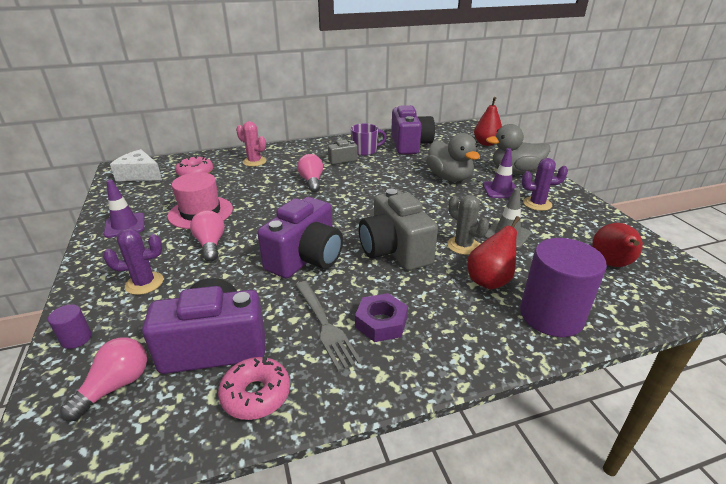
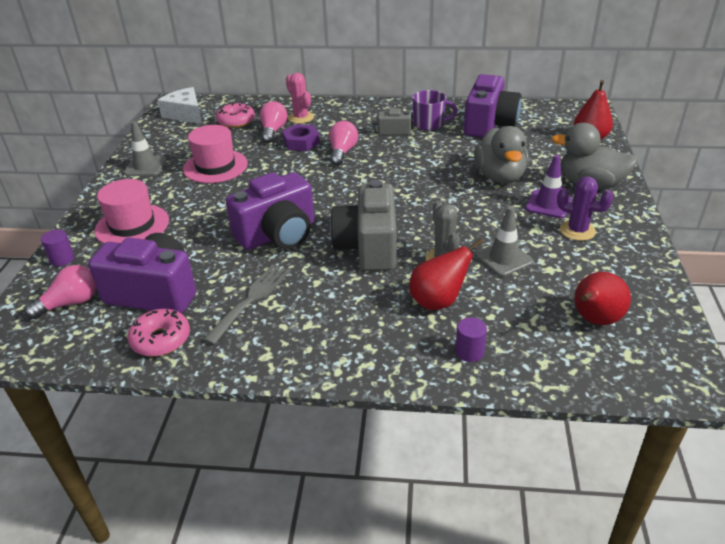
camera: 25 degrees right, 5 degrees up
purple cactus [103,229,163,295] -> pink hat [95,179,169,244]
purple traffic cone [104,180,145,238] -> grey traffic cone [124,121,166,176]
pink light bulb [190,210,225,261] -> pink light bulb moved to [260,101,288,143]
grey fork [295,281,362,372] -> grey fork turned 150 degrees counterclockwise [203,264,290,345]
purple nut [355,293,408,342] -> purple nut moved to [282,124,320,151]
purple cylinder [520,238,607,337] -> purple cylinder [455,317,487,362], size x0.43

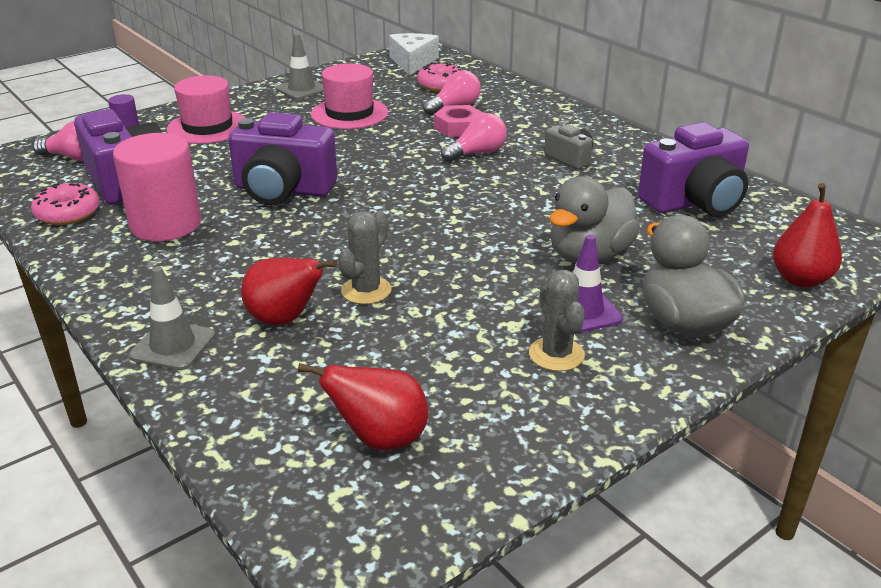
camera: 45 degrees right, 5 degrees down
grey fork [203,264,290,345] -> pink cylinder [113,133,201,241]
purple nut [282,124,320,151] -> pink nut [434,105,483,137]
pink cactus [286,73,314,124] -> none
grey camera [330,180,397,271] -> none
purple mug [412,90,457,130] -> none
purple cylinder [455,317,487,362] -> none
grey traffic cone [476,206,533,277] -> grey traffic cone moved to [129,266,215,370]
purple cactus [557,177,613,241] -> grey cactus [529,270,585,371]

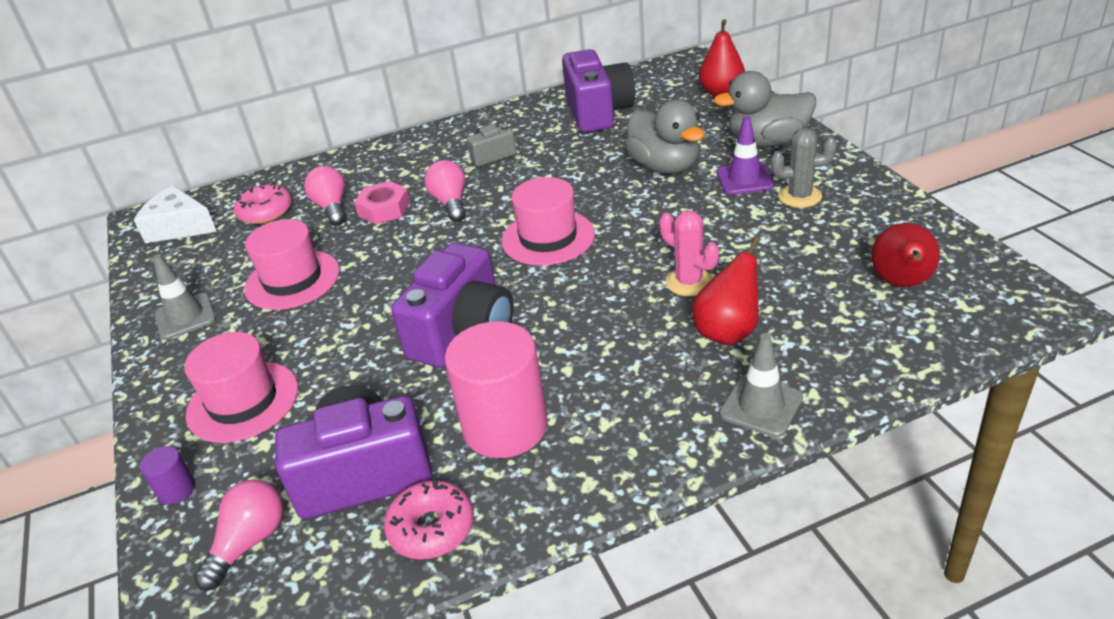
camera: 70 degrees left, 5 degrees up
grey cactus [338,211,392,304] -> pink cactus [659,210,719,296]
none -> pink hat [502,177,595,266]

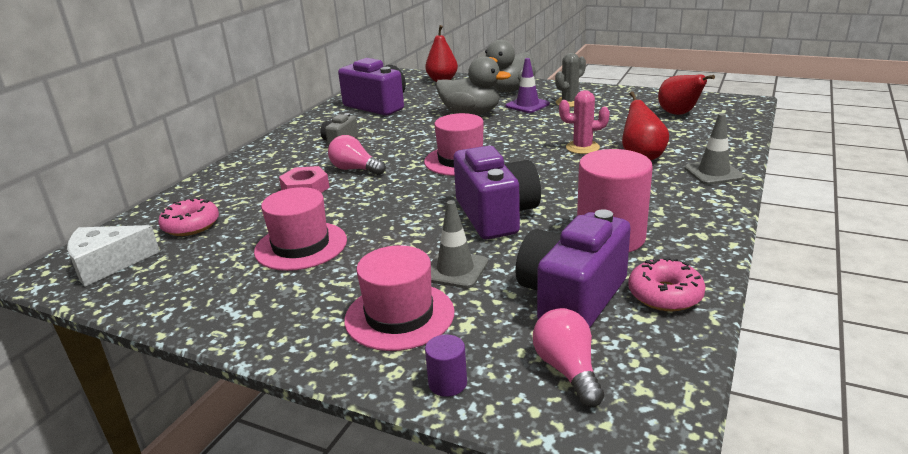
camera: 45 degrees left, 10 degrees down
grey traffic cone [153,254,216,340] -> grey traffic cone moved to [431,200,488,288]
pink light bulb [304,166,345,226] -> none

